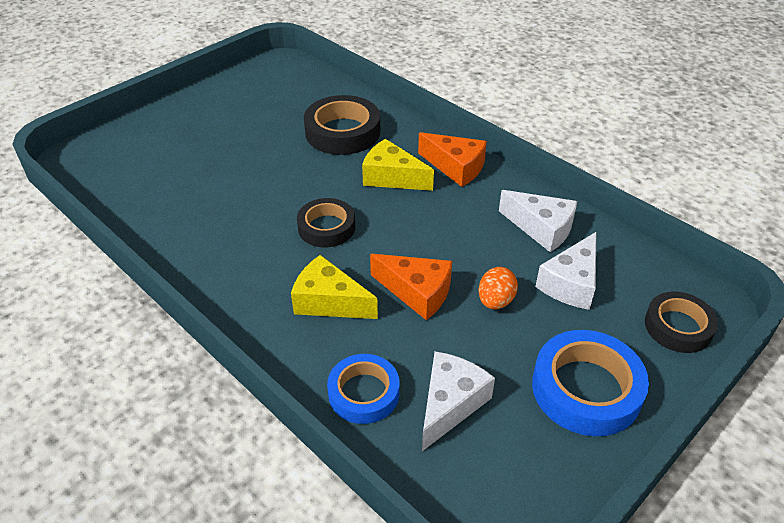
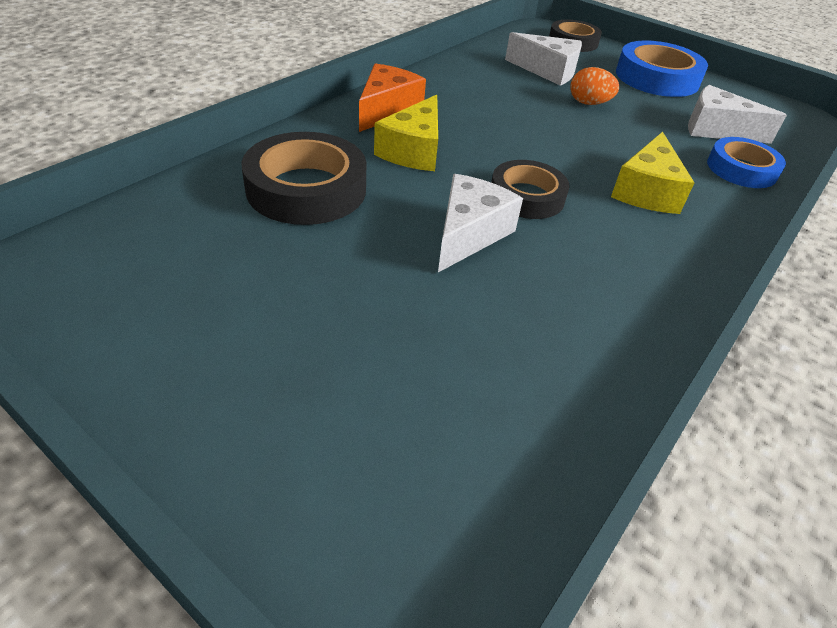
camera: 100 degrees left, 0 degrees up
orange cheese [370,254,452,320] -> none
white cheese [499,190,577,252] -> white cheese moved to [438,174,523,272]

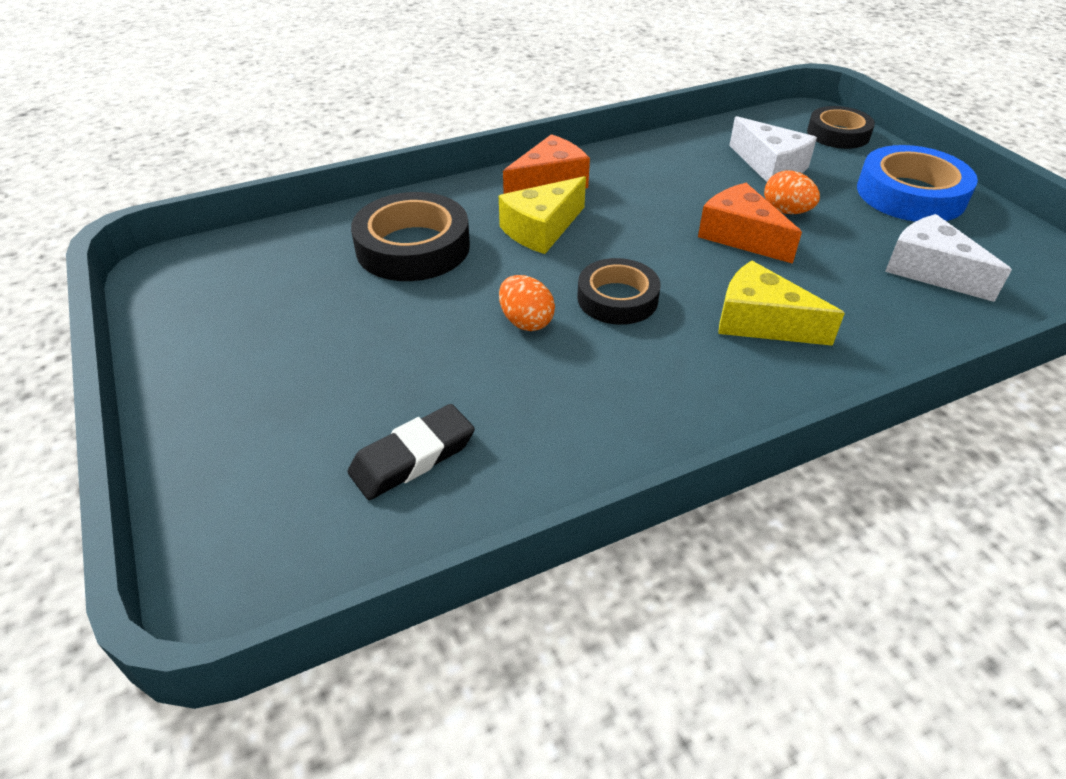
camera: 30 degrees right, 0 degrees up
white cheese [438,174,523,272] -> orange egg [499,275,555,331]
yellow cheese [611,132,695,214] -> yellow cheese turned 75 degrees clockwise [718,261,845,346]
blue tape [707,137,786,188] -> none
none -> black eraser [348,404,475,500]
none -> orange cheese [698,183,802,264]

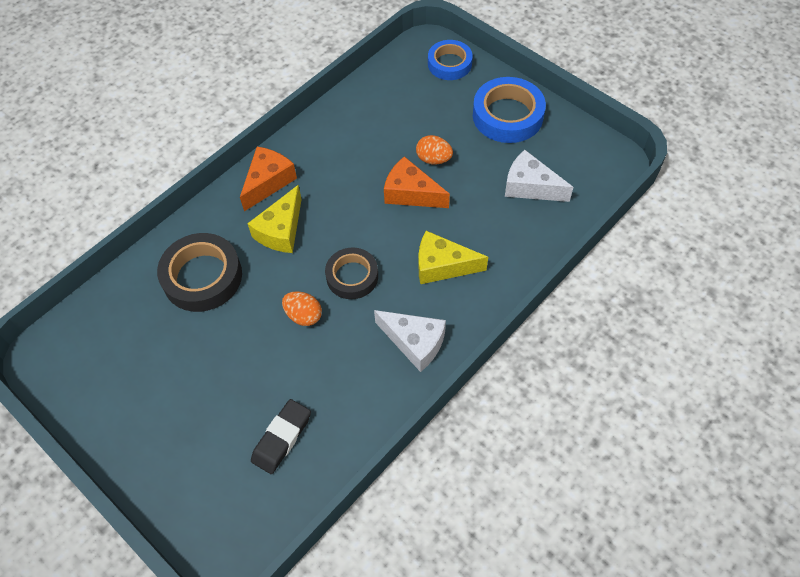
camera: 20 degrees left, 15 degrees up
white cheese [729,116,817,182] -> white cheese moved to [374,310,446,372]
black tape [807,106,875,149] -> blue tape [428,40,473,80]

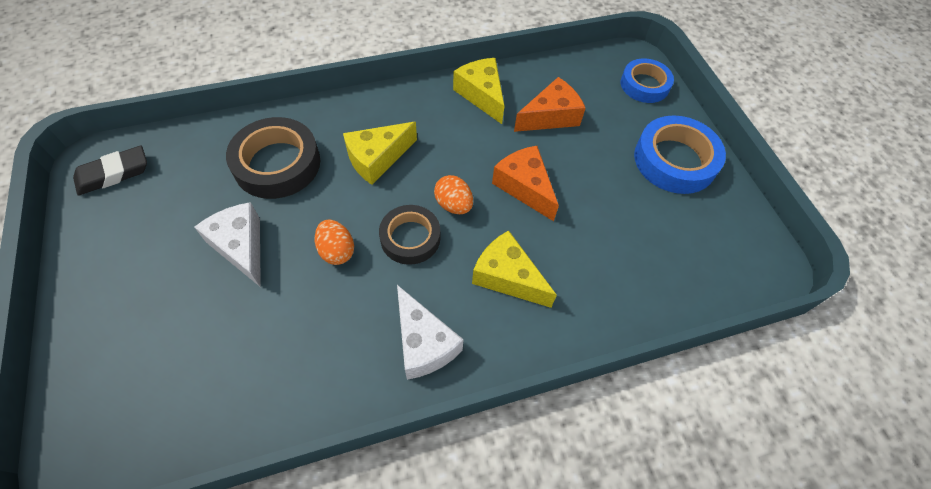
camera: 25 degrees right, 0 degrees up
orange cheese [240,147,297,211] -> orange cheese moved to [514,77,586,132]
black eraser [251,399,311,474] -> black eraser moved to [73,146,147,196]
orange egg [416,135,453,164] -> orange egg moved to [434,175,473,214]
white cheese [505,150,573,202] -> white cheese moved to [194,202,261,287]
none -> yellow cheese [453,58,504,124]

